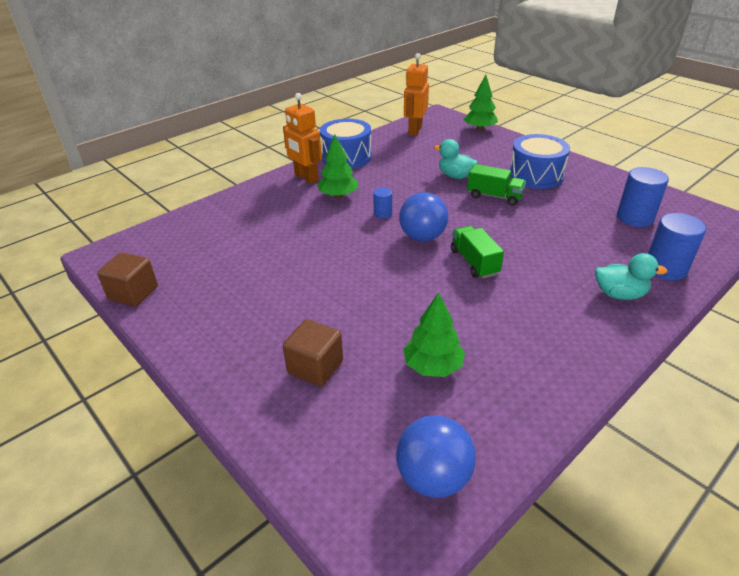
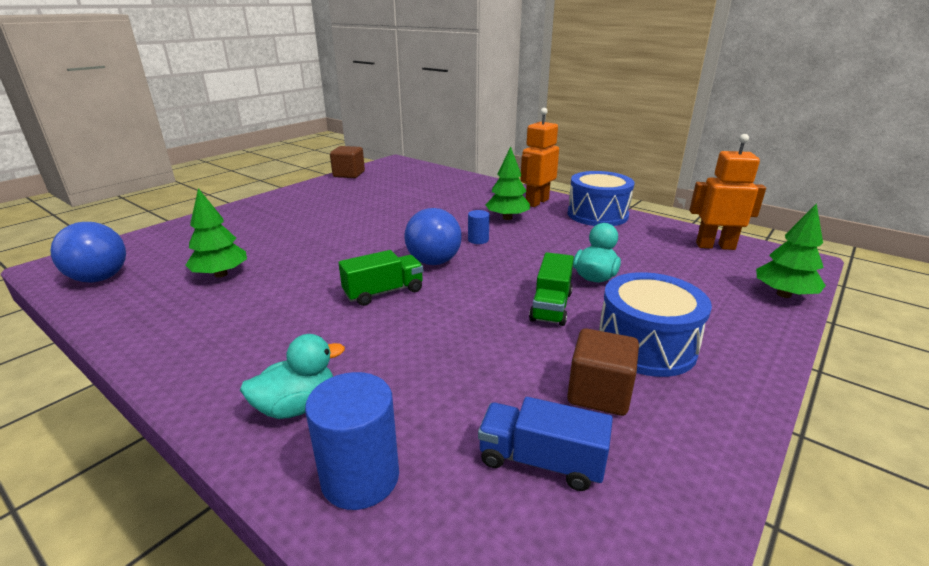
camera: 80 degrees right, 10 degrees down
brown cube [283,319,343,387] -> brown cube moved to [567,328,639,416]
turquoise duck [595,253,668,300] -> turquoise duck turned 120 degrees counterclockwise [240,334,345,419]
blue cylinder [617,167,669,227] -> blue truck [478,397,613,491]

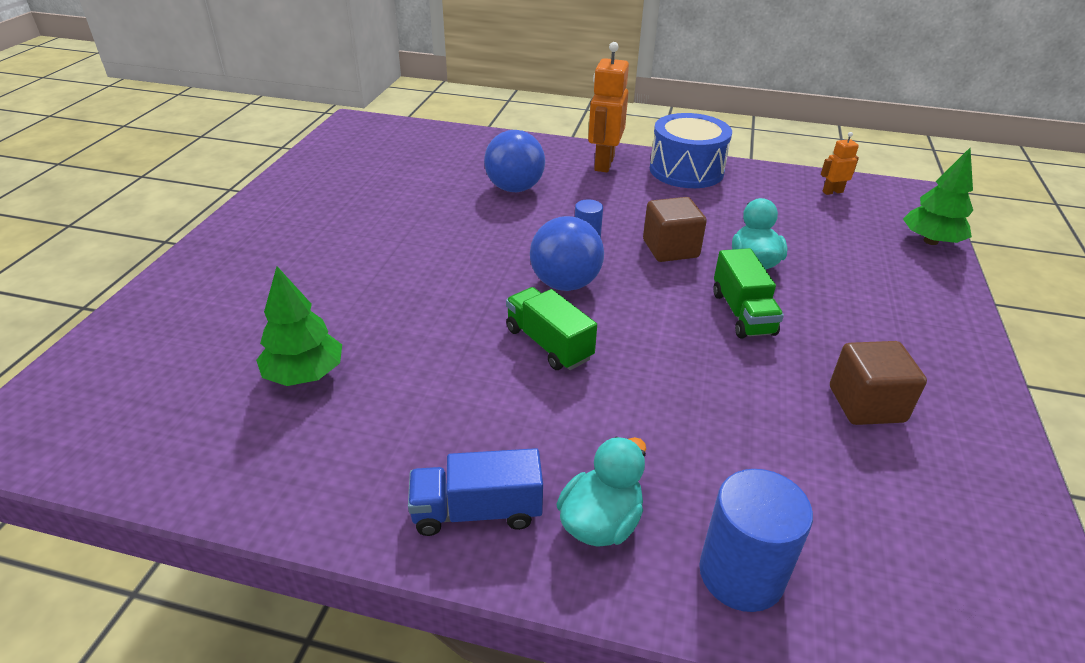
camera: 25 degrees left, 10 degrees up
blue ball [51,222,126,282] -> blue ball moved to [484,130,545,192]
brown cube [330,146,365,178] -> brown cube moved to [643,197,707,262]
green truck [339,250,423,306] -> green truck turned 75 degrees counterclockwise [506,287,597,370]
blue truck [478,397,613,491] -> blue truck moved to [408,448,543,536]
green tree [485,147,530,220] -> none
blue drum [599,272,712,377] -> none
orange robot [690,134,766,250] -> orange robot [821,132,859,195], size x0.51

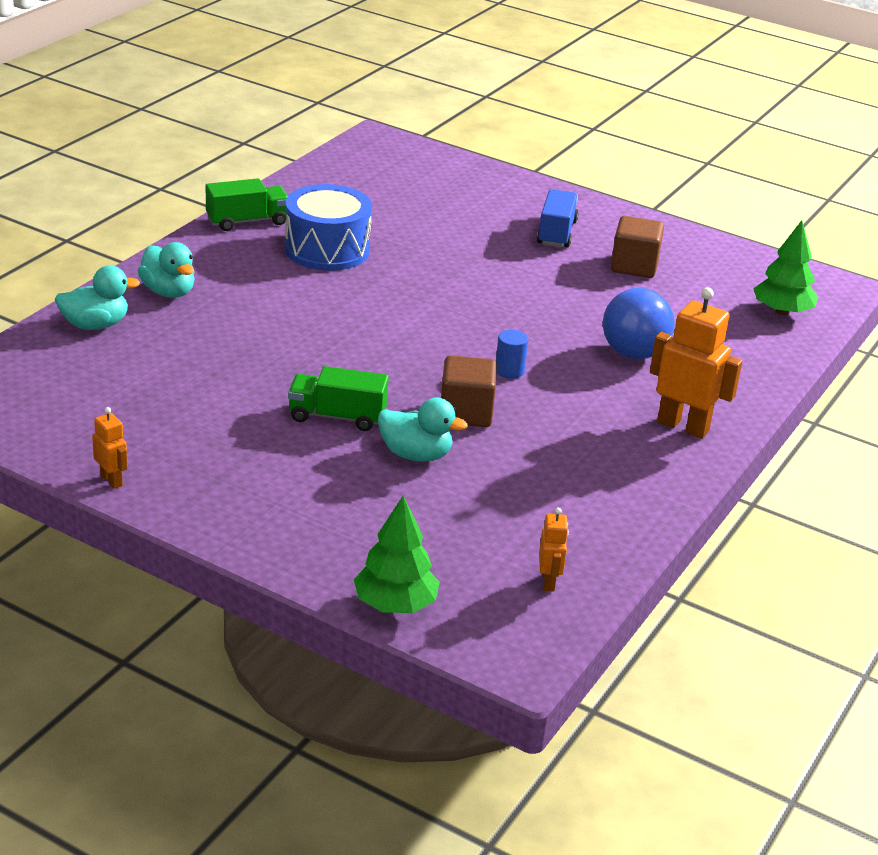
camera: 105 degrees right, 5 degrees down
green tree [256,266,342,386] -> green tree moved to [753,220,818,316]
blue truck [408,448,543,536] -> blue truck moved to [537,190,579,248]
green truck [506,287,597,370] -> green truck moved to [206,178,288,231]
blue ball [530,216,604,291] -> none
blue drum [650,113,732,188] -> blue drum moved to [285,184,372,271]
blue cylinder [699,469,813,612] -> turquoise duck [55,265,140,330]
brown cube [830,341,927,425] -> brown cube moved to [611,216,664,278]
none -> orange robot [92,407,127,489]

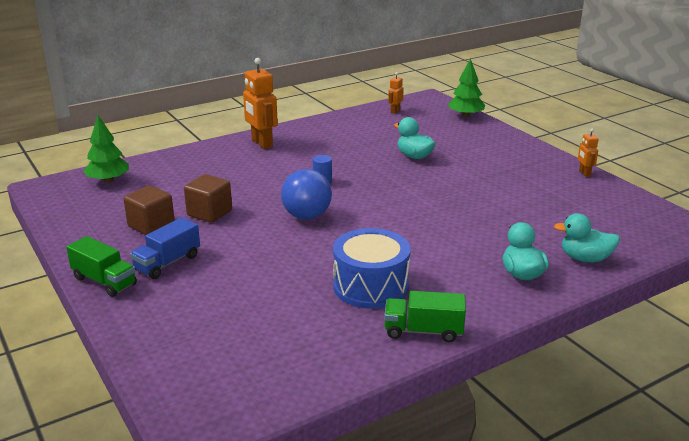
camera: 150 degrees left, 5 degrees down
green truck [288,366,389,431] -> green truck moved to [66,236,137,297]
brown cube [441,355,497,427] -> brown cube moved to [184,174,232,223]
blue ball [603,288,675,359] -> blue ball moved to [281,169,332,220]

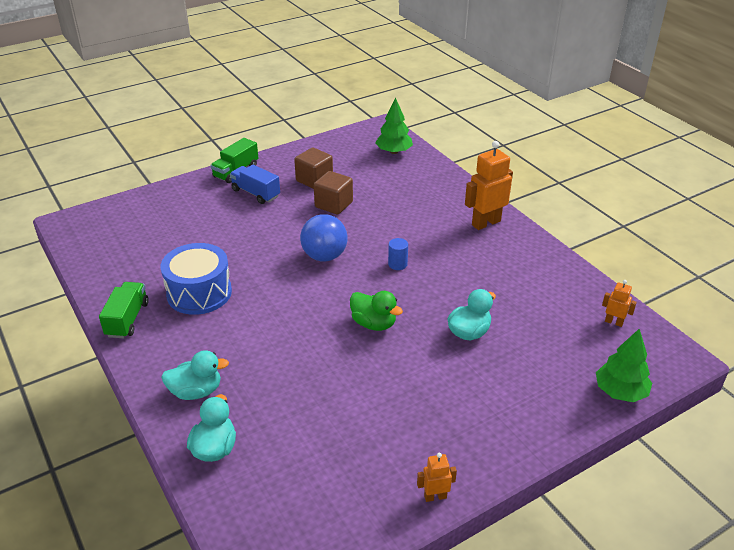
camera: 90 degrees right, 10 degrees up
none -> green duck [350,291,403,331]

